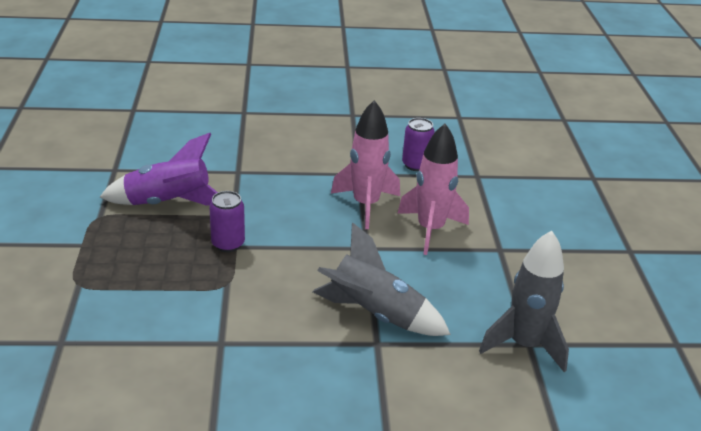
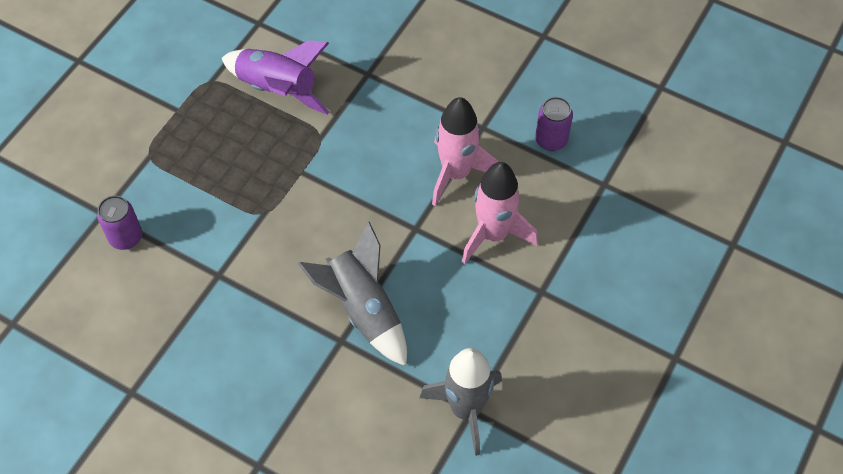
camera: 35 degrees right, 25 degrees up
purple can [209,191,245,252] -> purple can moved to [97,196,142,250]

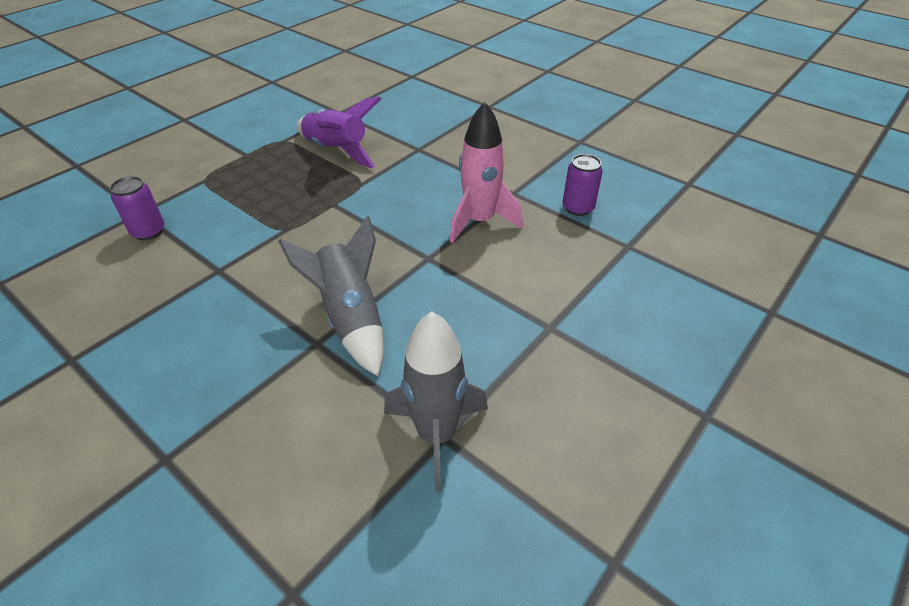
camera: 10 degrees right, 15 degrees down
pink rocket [462,162,538,264] -> none

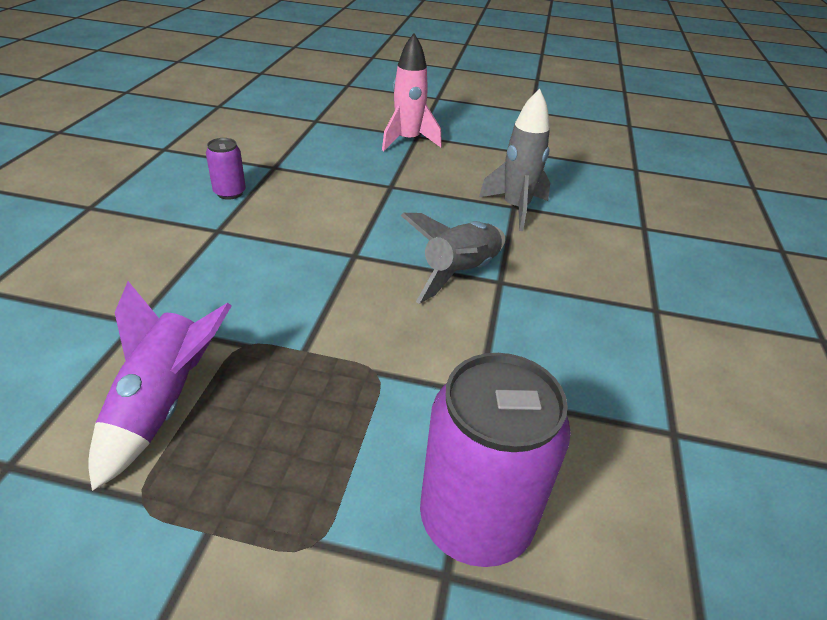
camera: 120 degrees left, 5 degrees down
purple can [110,176,165,240] -> purple can [420,353,571,567], size x2.04
pink rocket [450,102,523,243] -> pink rocket moved to [382,33,442,151]

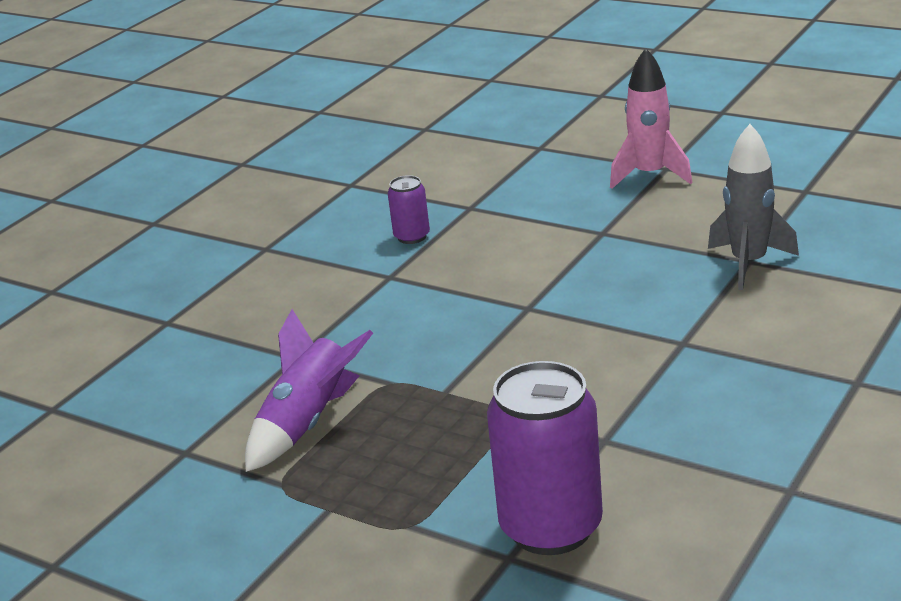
camera: 25 degrees right, 10 degrees down
grey rocket [400,213,505,304] -> none

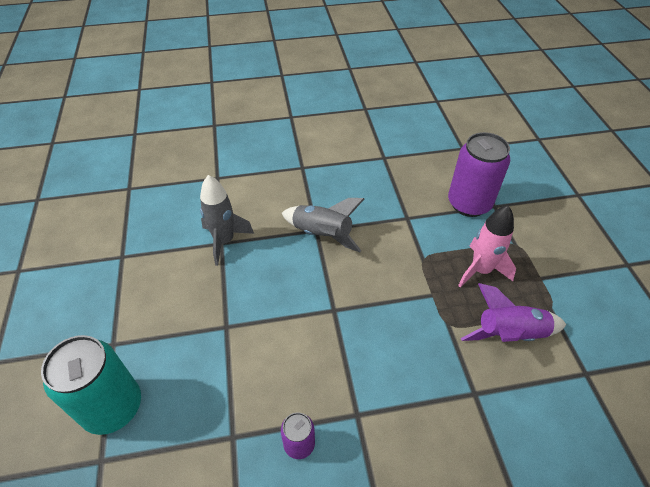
camera: 135 degrees left, 20 degrees up
pink rocket [610,48,692,189] -> pink rocket moved to [458,205,516,288]
none -> turquoise can [41,335,141,435]
none -> grey rocket [282,198,364,252]

